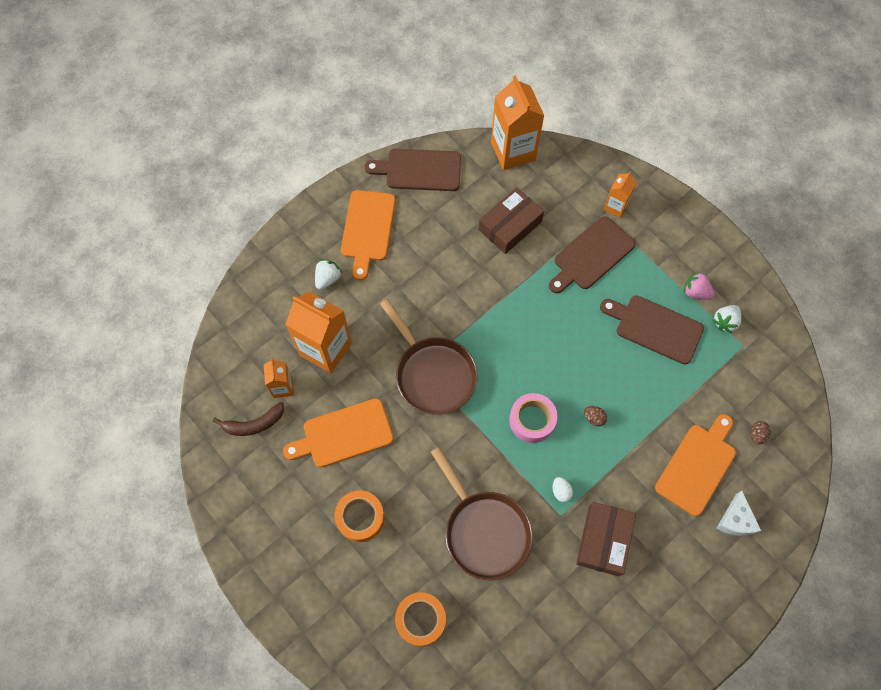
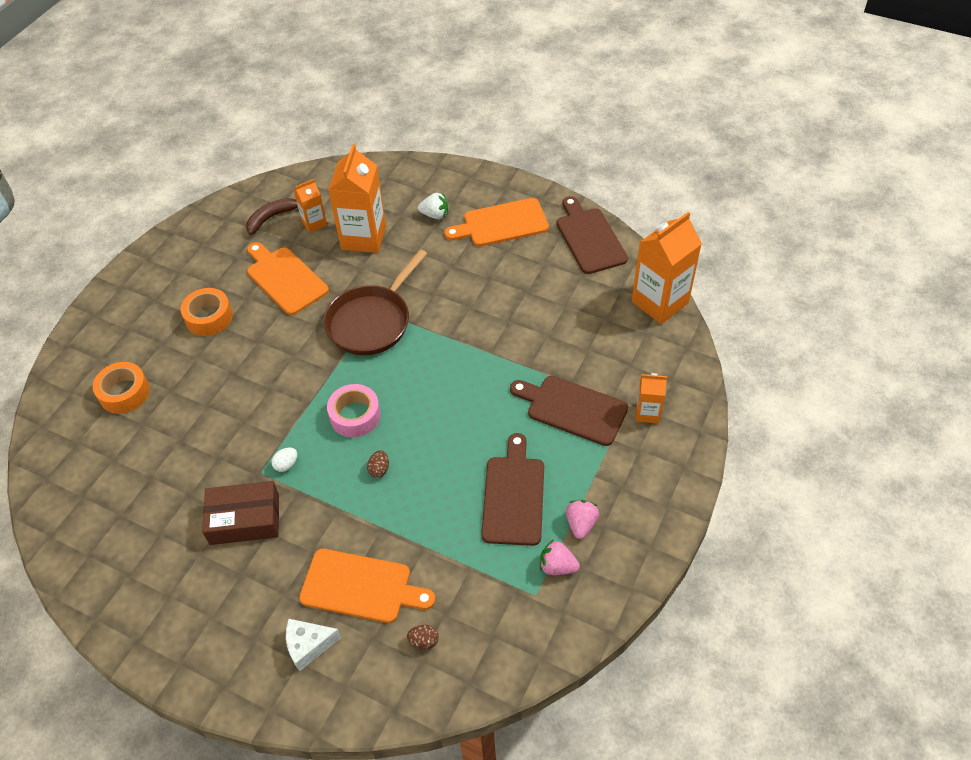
camera: 70 degrees right, 15 degrees down
brown banana [213,402,284,436] -> brown banana turned 90 degrees clockwise [246,198,298,235]
brown pan [431,447,533,580] -> none
brown box [479,187,544,254] -> none
white strawberry [712,305,741,333] -> pink strawberry [540,539,580,575]

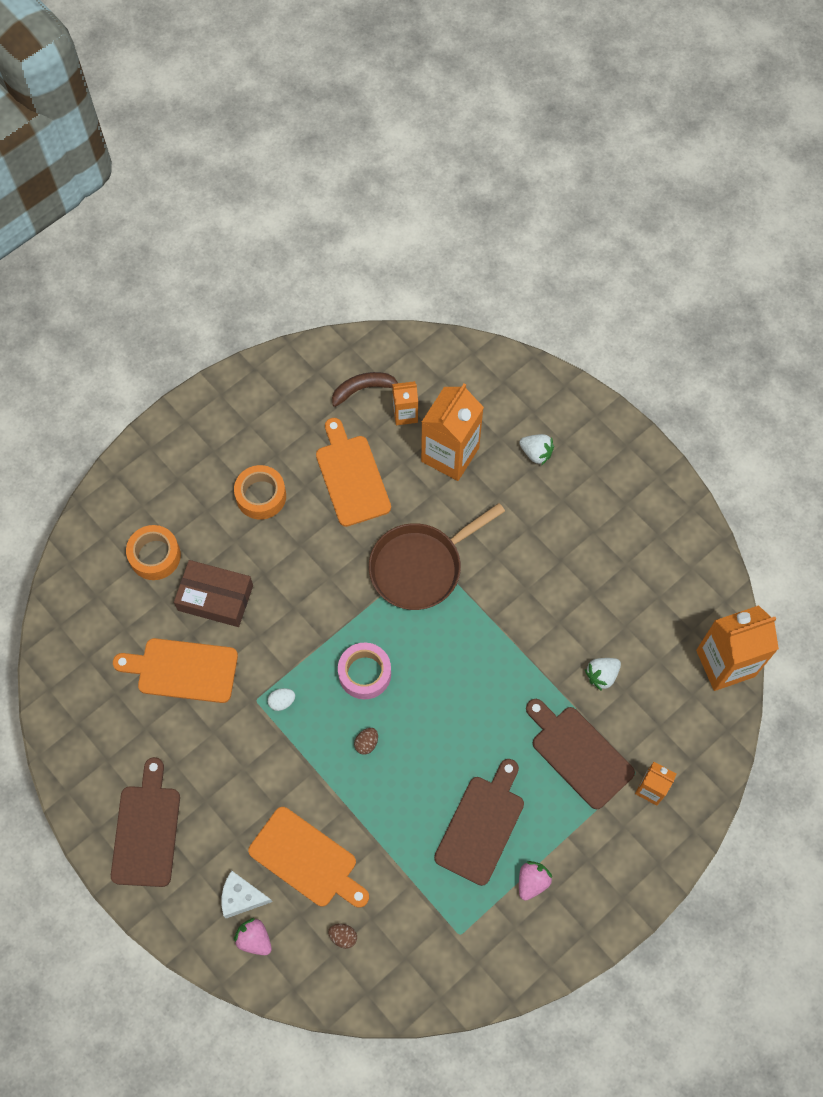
camera: 20 degrees right, 15 degrees up
brown box [202,481,279,545] -> brown box moved to [174,560,253,627]
orange cutting board [444,198,549,247] -> orange cutting board moved to [113,638,238,703]
pink strawberry [540,539,580,575] -> pink strawberry moved to [234,918,272,955]
brown cutting board [557,196,628,274] -> brown cutting board moved to [111,757,180,887]
none -> white strawberry [585,658,621,691]

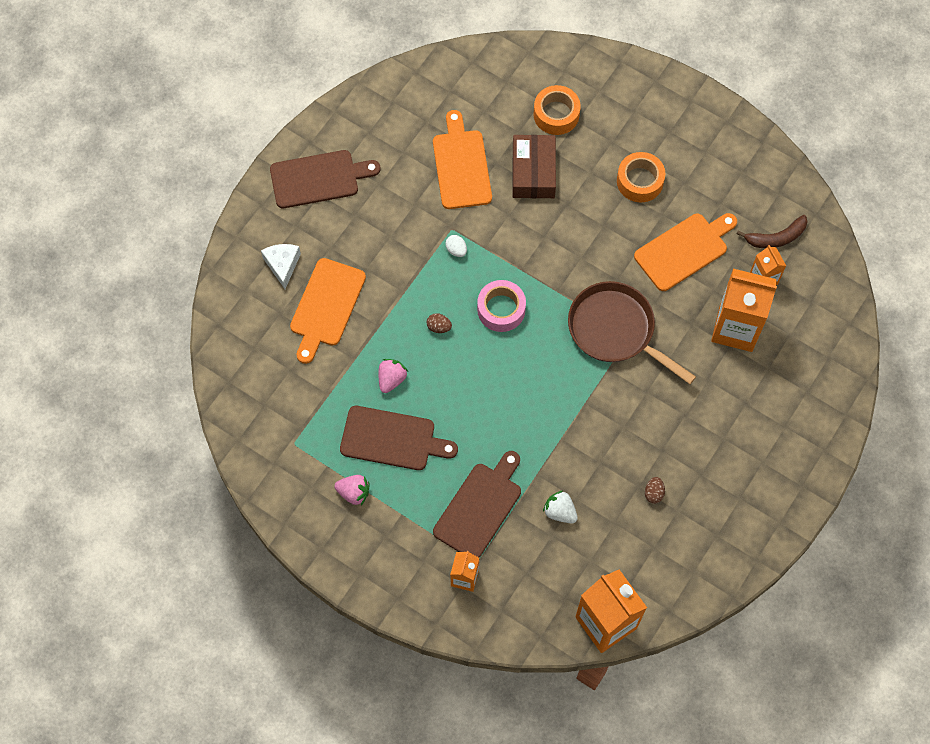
camera: 75 degrees right, 0 degrees up
pink strawberry [234,918,272,955] -> pink strawberry moved to [378,359,408,393]
brown egg [328,924,357,949] -> brown egg moved to [645,477,665,504]
brown banana [332,372,398,407] -> brown banana turned 105 degrees clockwise [736,215,808,248]
white strawberry [519,434,554,465] -> none

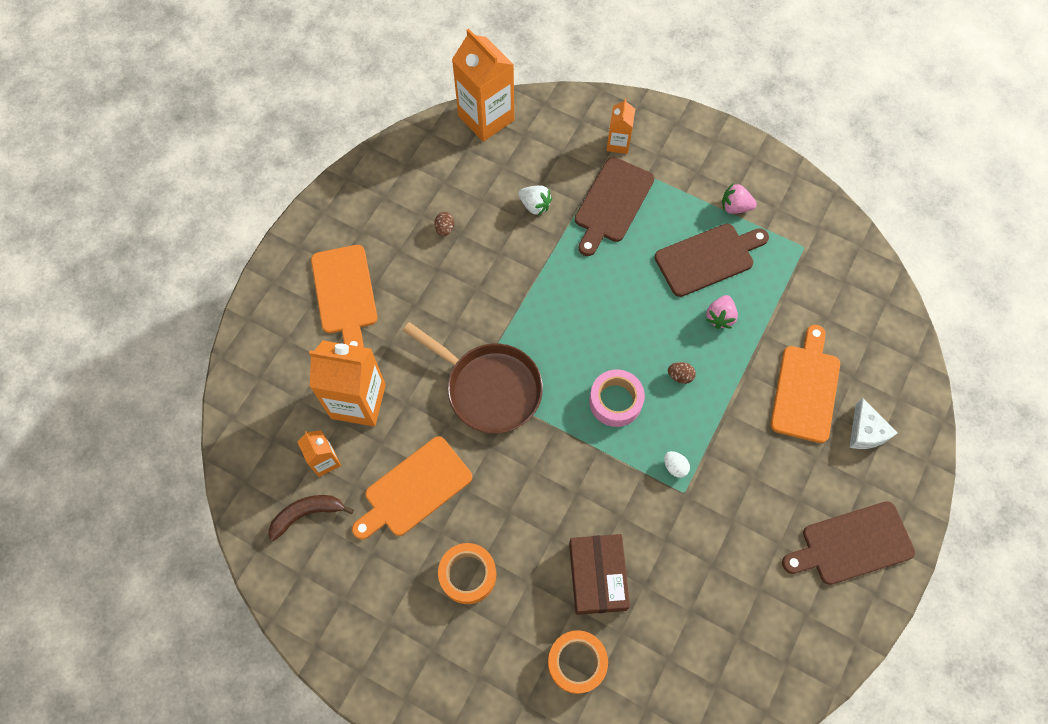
camera: 175 degrees right, 0 degrees up
brown cutting board [340,406,458,470] -> brown cutting board turned 150 degrees clockwise [655,224,769,297]
orange cutting board [433,110,492,209] -> orange cutting board moved to [311,245,377,347]

